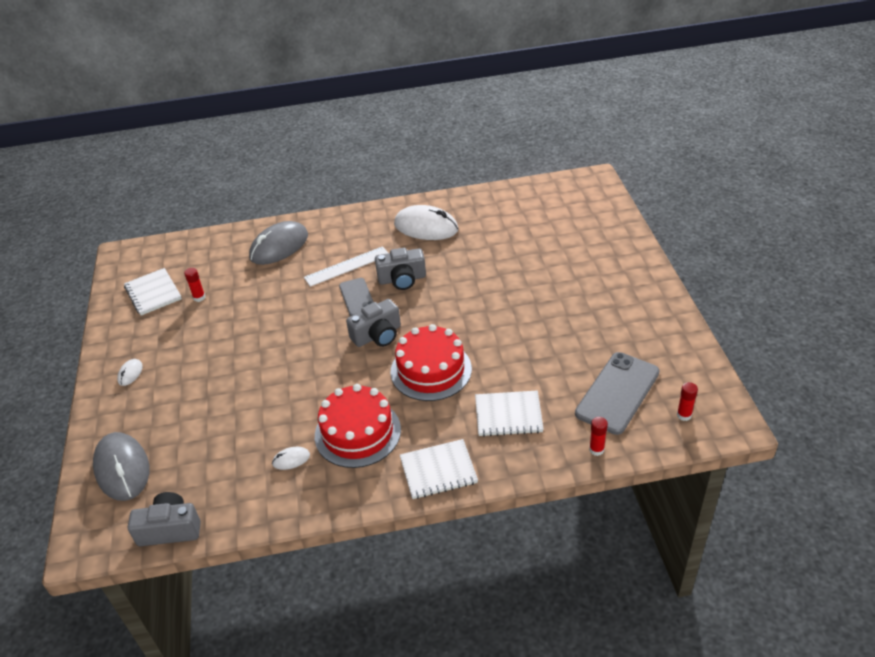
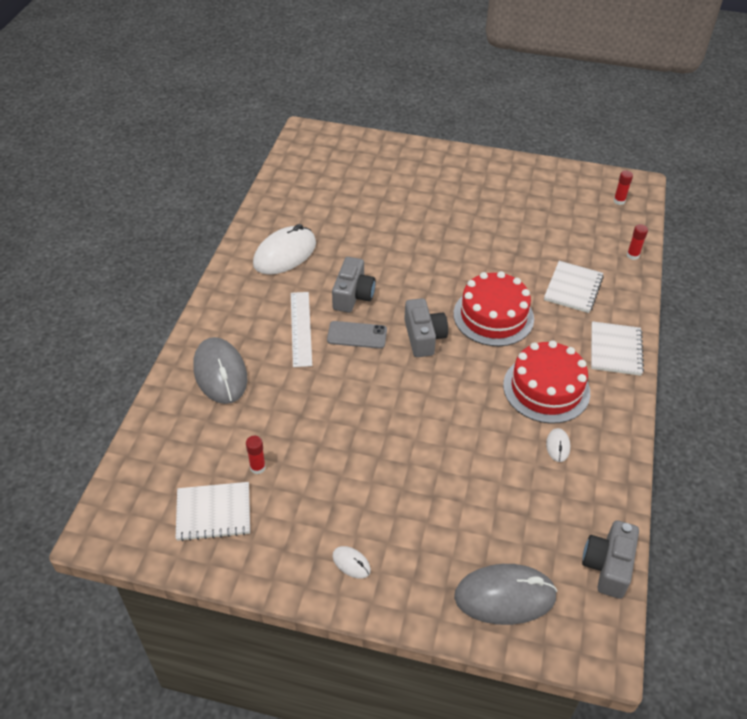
camera: 70 degrees left, 5 degrees up
grey phone [575,352,659,435] -> none

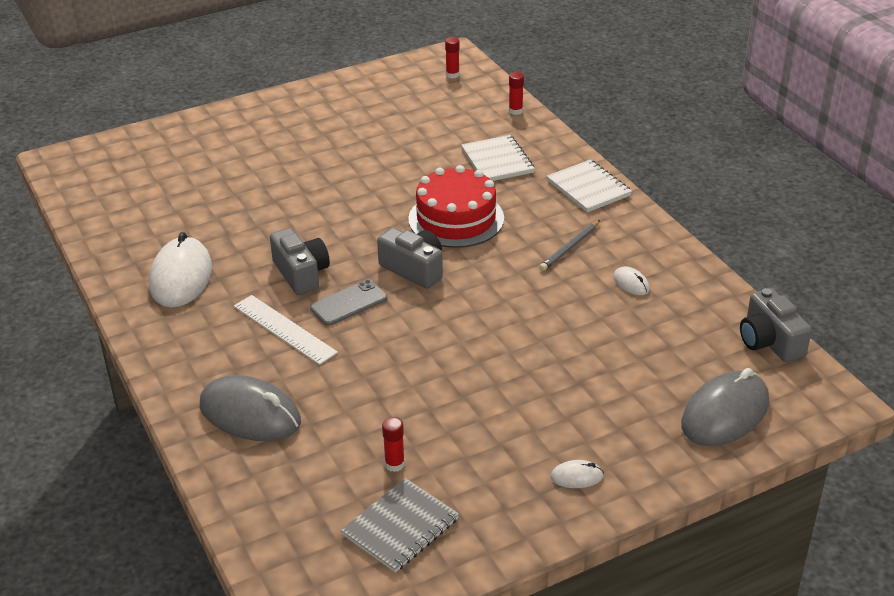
camera: 40 degrees left, 10 degrees down
white notebook [176,482,250,541] -> grey notebook [341,478,459,573]
red cake [503,340,590,424] -> grey pencil [539,220,600,271]

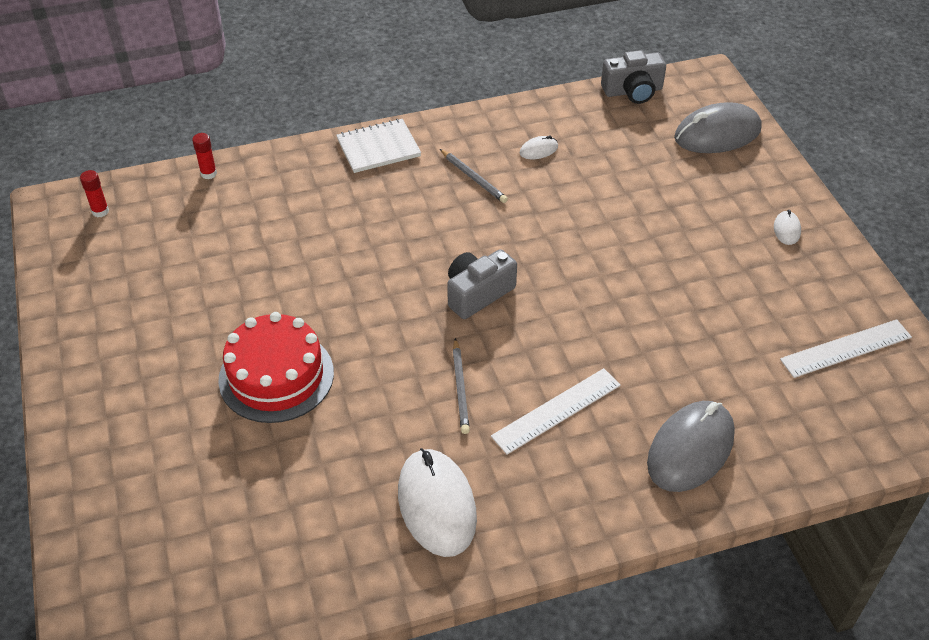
camera: 80 degrees left, 10 degrees up
white mouse [149,232,212,308] -> white mouse turned 60 degrees clockwise [398,448,477,557]
grey camera [270,228,330,295] -> grey pencil [453,338,470,434]
grey phone [310,280,388,326] -> none
grey notebook [341,478,459,573] -> white ruler [780,319,912,378]
red glue stick [382,417,405,472] -> none
red cake [408,165,504,248] -> red cake moved to [218,312,334,423]
white notebook [461,135,535,181] -> none
grey mouse [681,368,769,446] -> grey mouse turned 75 degrees counterclockwise [674,102,762,153]

